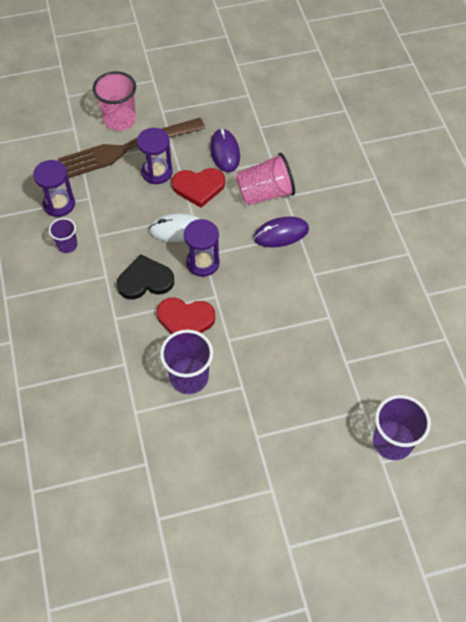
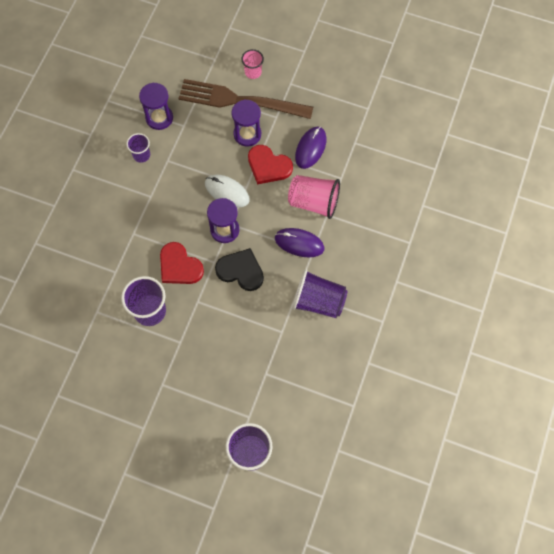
camera: 35 degrees right, 10 degrees up
pink cup [93,71,136,131] -> pink cup [241,49,264,79], size x0.58
black heart [117,254,174,299] -> black heart moved to [215,248,264,291]
none -> purple cup [292,269,348,318]

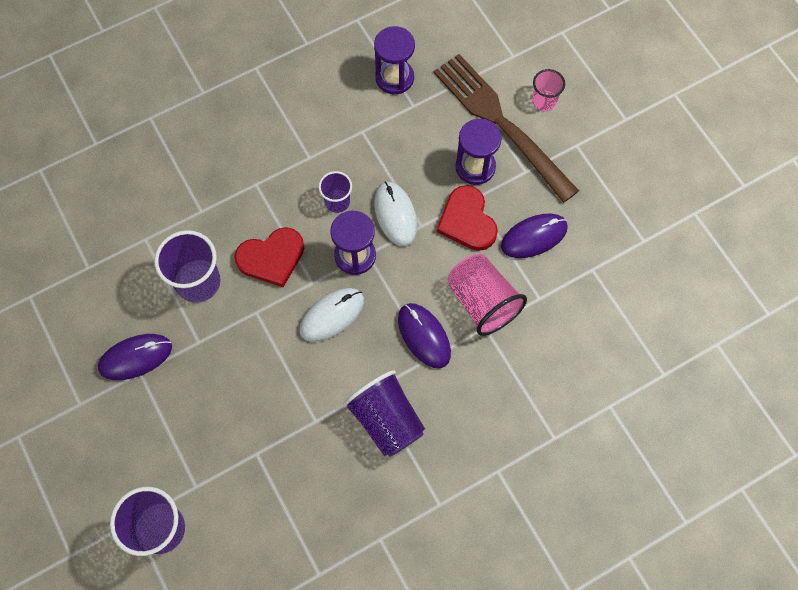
camera: 40 degrees right, 0 degrees up
purple cup [126,133,150,163] -> purple cup moved to [319,171,352,213]
red heart [160,242,204,284] -> red heart turned 105 degrees counterclockwise [234,227,304,287]
black heart [215,248,264,291] -> white mouse [300,288,364,342]
none -> purple mouse [98,334,172,380]

